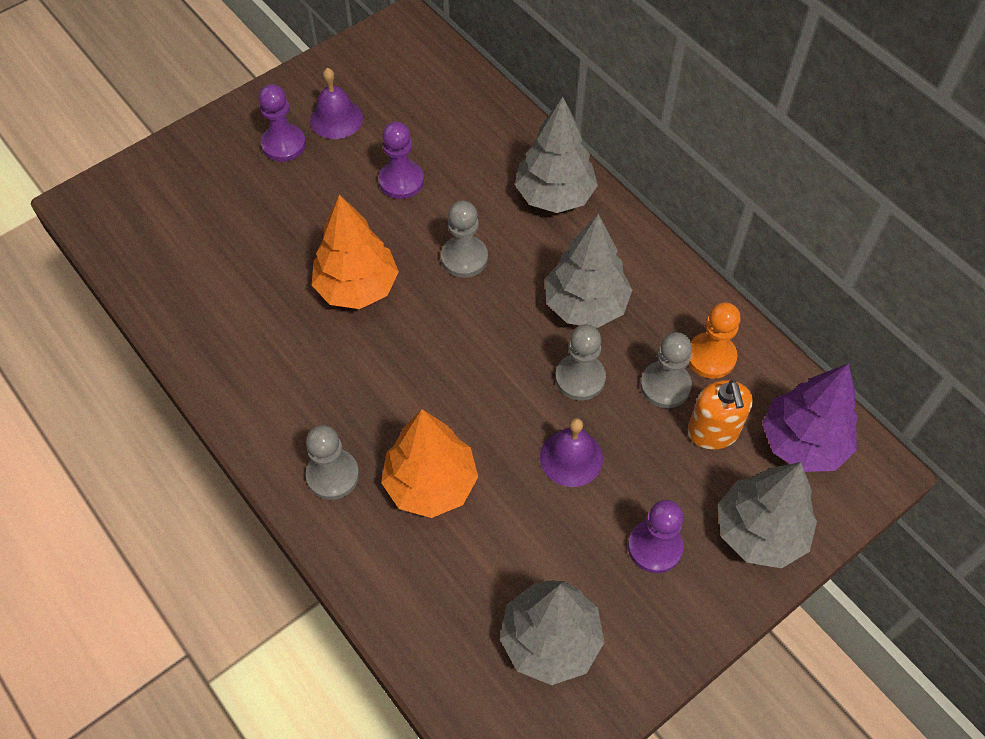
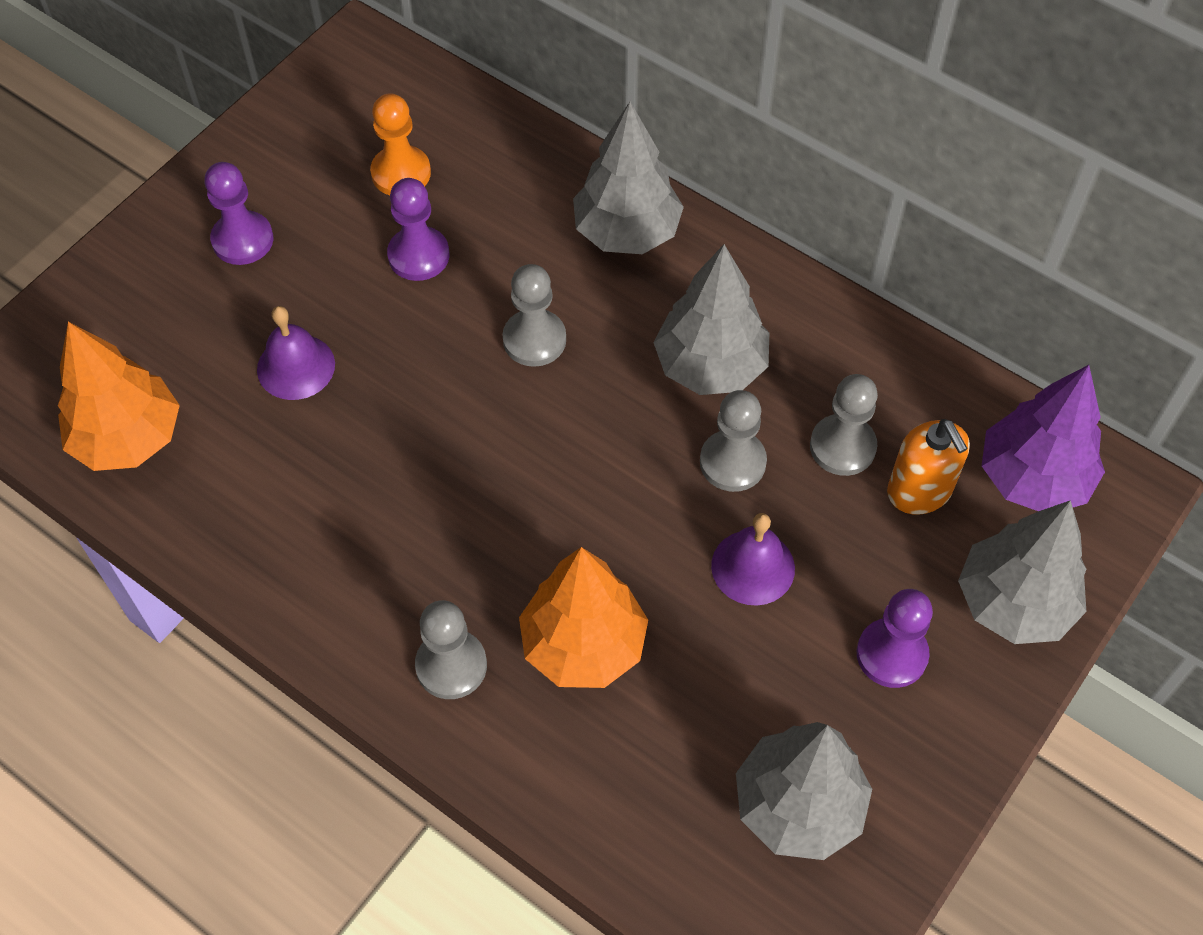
camera: 15 degrees left, 0 degrees up
purple bell [310,68,363,139] -> purple bell moved to [257,306,335,400]
orange tree [312,194,399,309] -> orange tree moved to [58,322,180,471]
orange pawn [689,302,741,379] -> orange pawn moved to [370,93,431,195]

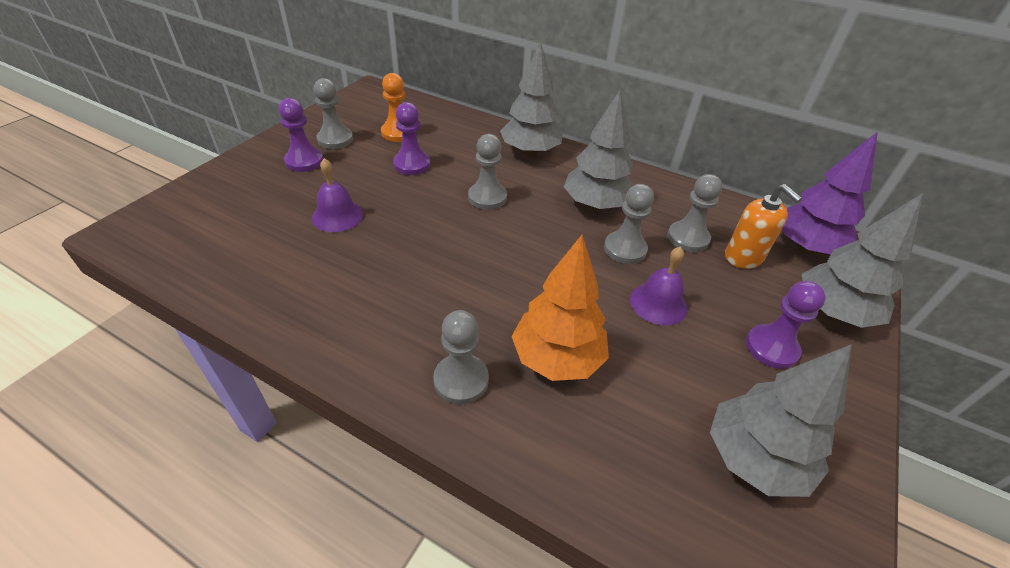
camera: 10 degrees left, 15 degrees down
orange tree [58,322,180,471] -> none
none -> grey pawn [314,78,353,149]

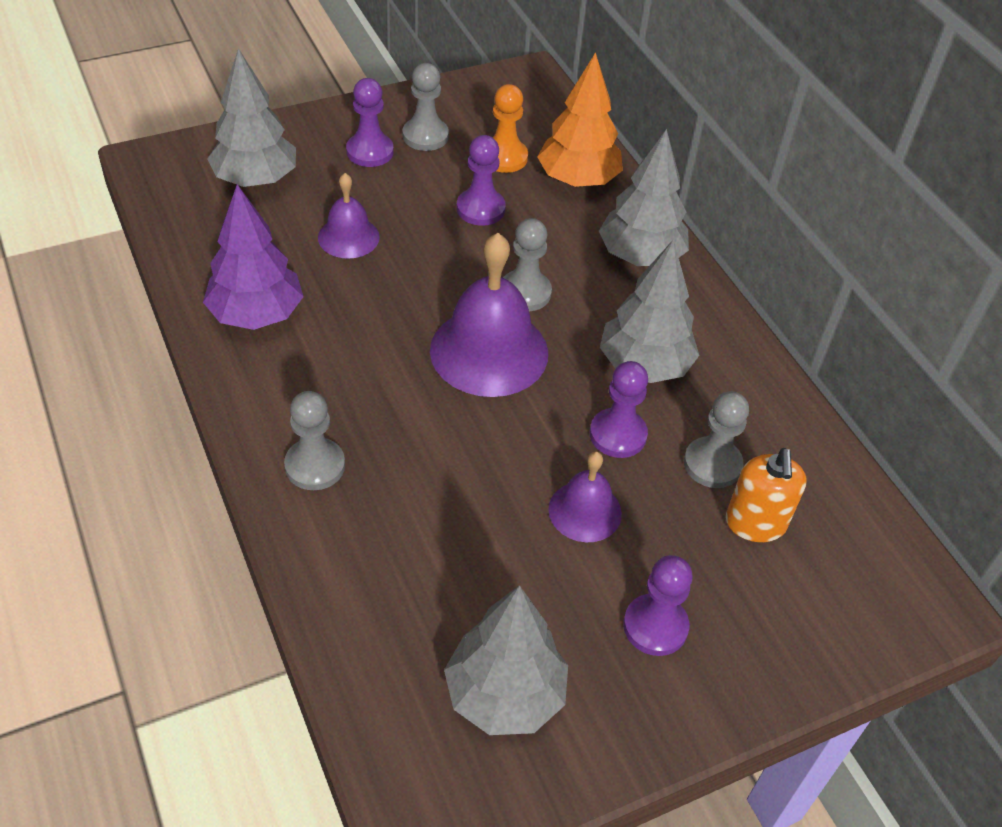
camera: 35 degrees right, 5 degrees up
orange tree [511,235,609,381] -> orange tree moved to [537,52,623,187]
grey pawn [604,184,654,264] -> purple pawn [590,361,648,458]
purple tree [782,132,878,254] -> purple tree moved to [203,184,304,330]
grey tree [802,193,923,328] -> grey tree moved to [207,48,296,187]
none -> purple bell [430,233,548,397]

